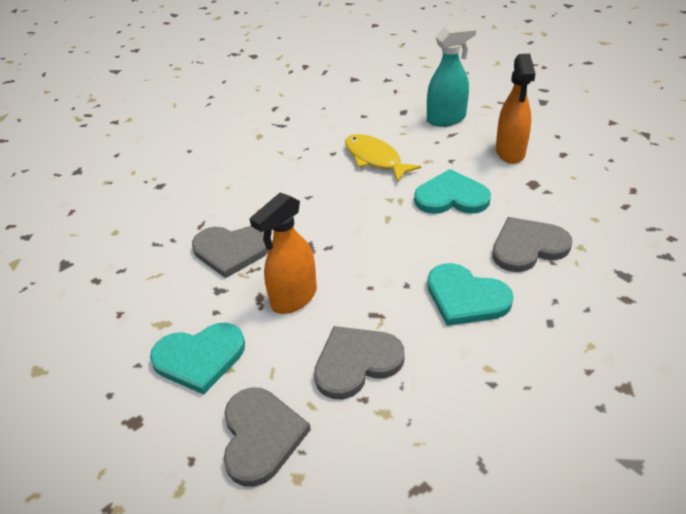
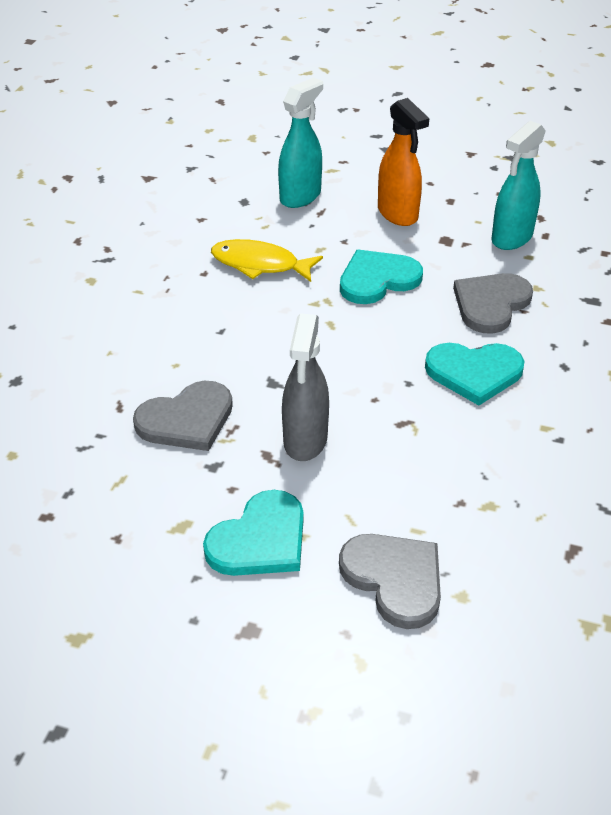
camera: 35 degrees left, 0 degrees up
orange spray bottle [250,193,317,314] -> grey spray bottle [282,313,329,461]
grey heart [314,326,404,400] -> none
none -> turquoise spray bottle [492,121,546,250]

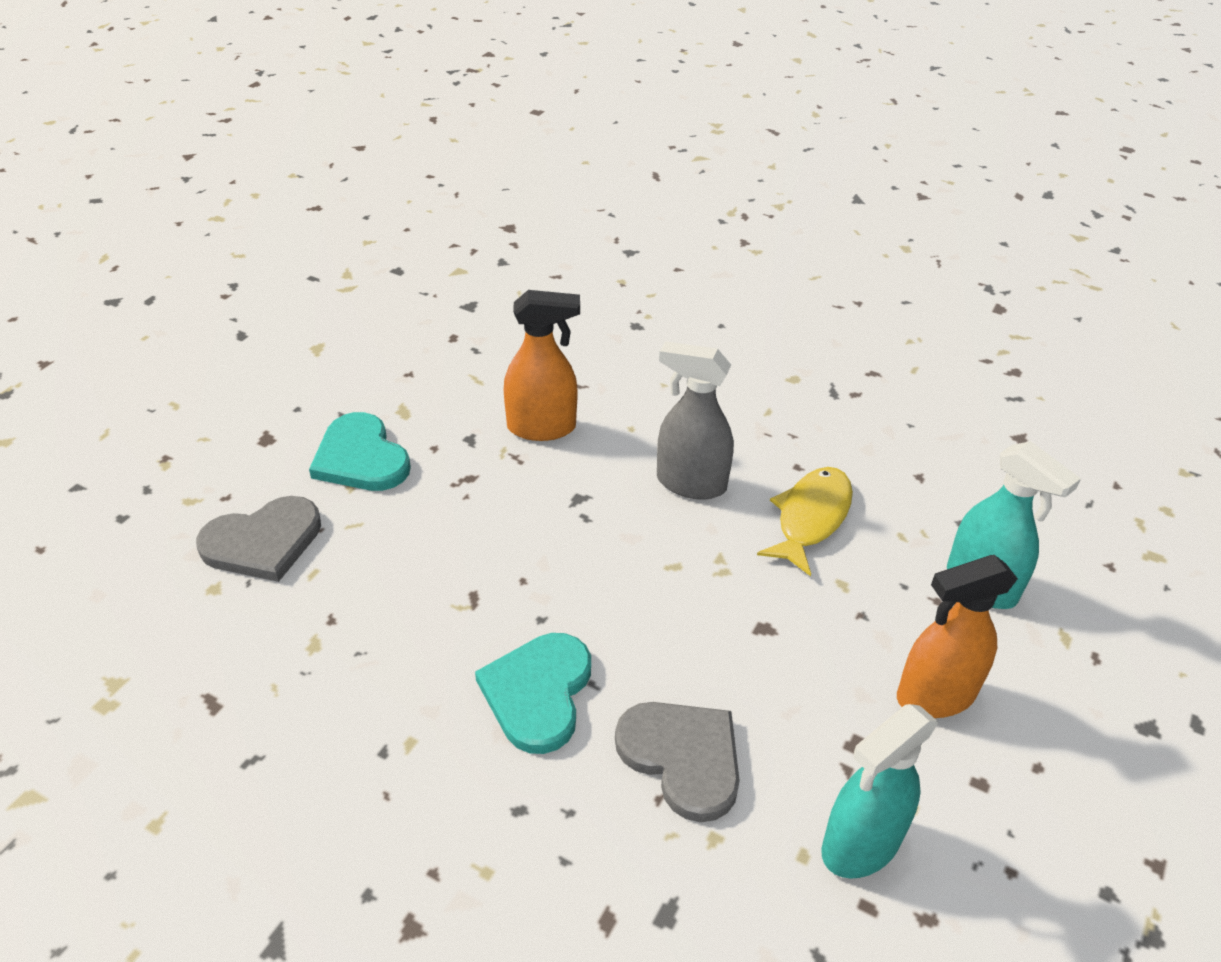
camera: 100 degrees right, 0 degrees up
grey heart [133,381,233,451] -> orange spray bottle [504,290,580,441]
grey spray bottle [282,313,329,461] -> grey spray bottle moved to [657,341,734,500]
turquoise heart [340,250,423,304] -> none
turquoise spray bottle [492,121,546,250] -> turquoise spray bottle turned 90 degrees counterclockwise [821,704,939,879]

